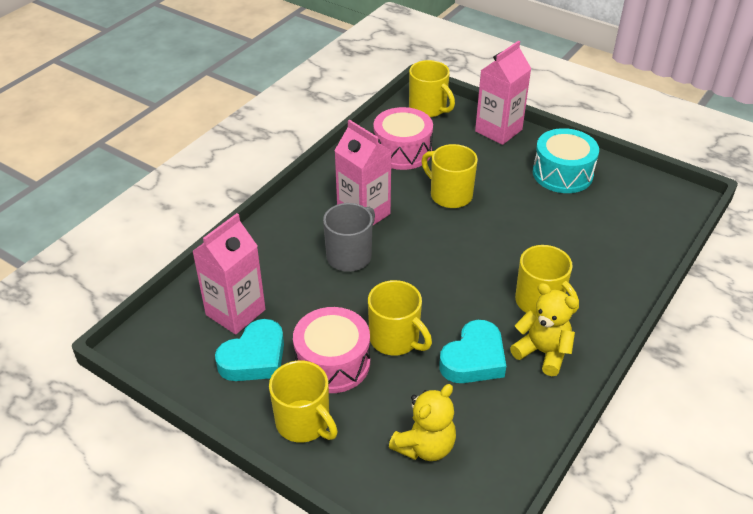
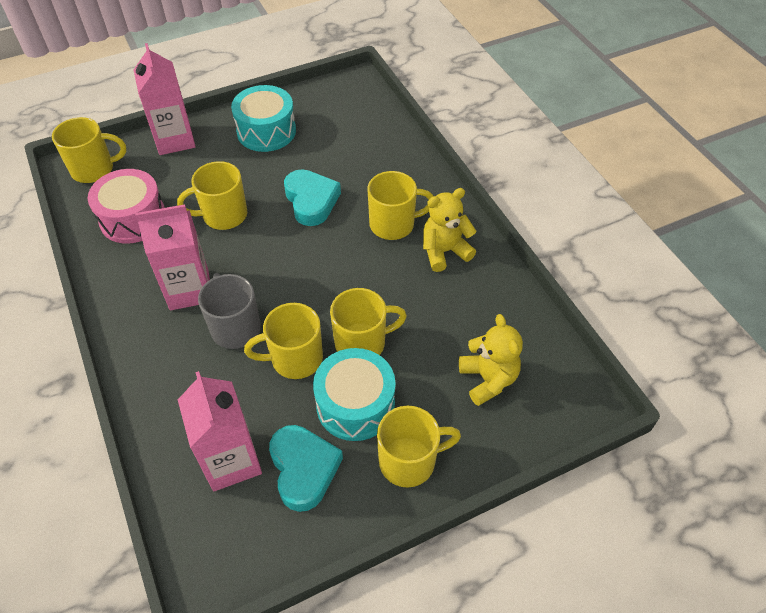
camera: 60 degrees left, 10 degrees up
pink drum [293,307,370,393] -> turquoise drum [313,348,396,441]
turquoise heart [439,320,506,383] -> turquoise heart moved to [284,169,341,226]
none -> yellow mug [244,303,323,379]

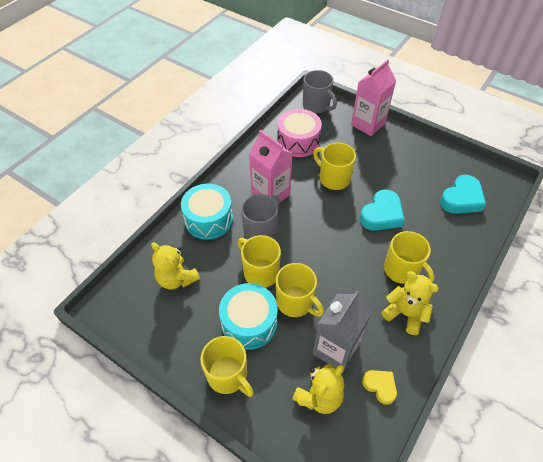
camera: 60 degrees right, 0 degrees up
yellow mug [52,117,126,183] -> grey mug [303,70,337,113]
pink carton [178,371,262,491] -> yellow teddy bear [151,242,200,290]
turquoise drum [231,85,296,152] -> turquoise drum moved to [181,184,233,240]
turquoise heart [269,425,343,512] -> turquoise heart moved to [440,175,486,214]
none -> grey carton [313,291,371,373]
none -> yellow heart [362,370,397,405]

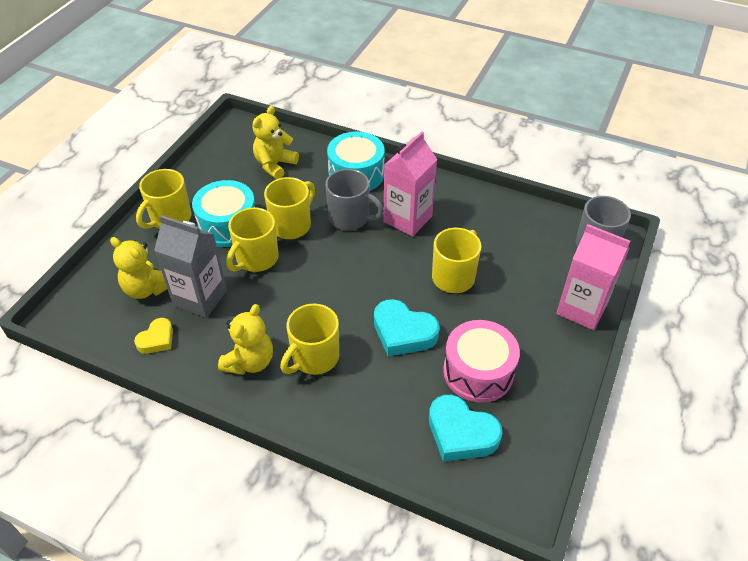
camera: 80 degrees right, 5 degrees down
pink drum [277,109,322,157] -> pink drum moved to [443,320,520,403]

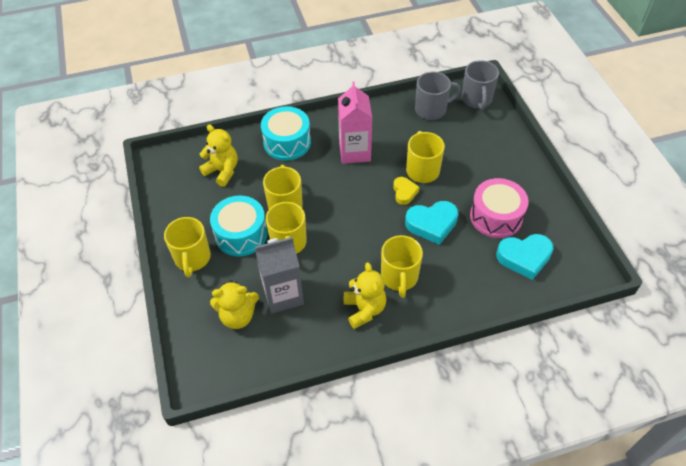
camera: 40 degrees left, 5 degrees up
yellow heart [134,318,173,354] -> yellow heart moved to [393,177,420,205]
yellow teddy bear [253,106,299,179] -> yellow teddy bear turned 135 degrees clockwise [199,124,238,187]
grey mug [325,169,384,230] -> grey mug moved to [415,72,461,120]
pink carton [556,224,630,330] -> none

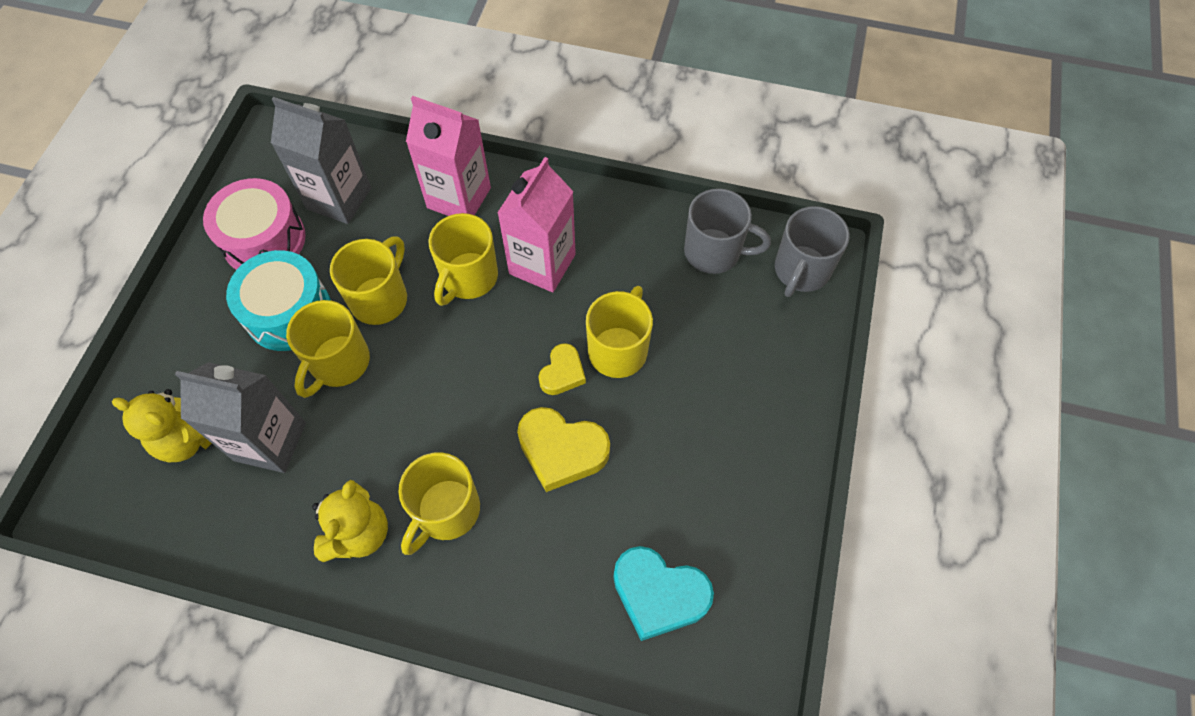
camera: 30 degrees right, 10 degrees up
yellow mug [164,217,211,277] -> yellow mug moved to [429,213,498,306]
yellow teddy bear [199,124,238,187] -> grey carton [271,97,371,224]
turquoise drum [261,106,311,161] -> pink carton [406,96,491,216]
turquoise heart [405,201,459,245] -> yellow heart [517,407,610,492]
pink drum [470,178,529,238] -> pink drum moved to [203,178,306,270]

